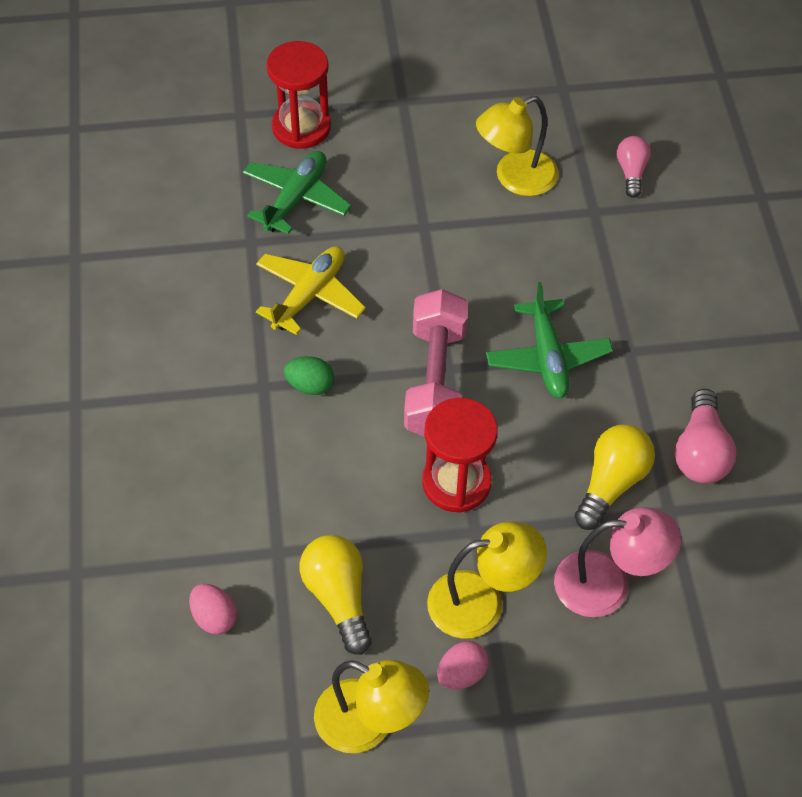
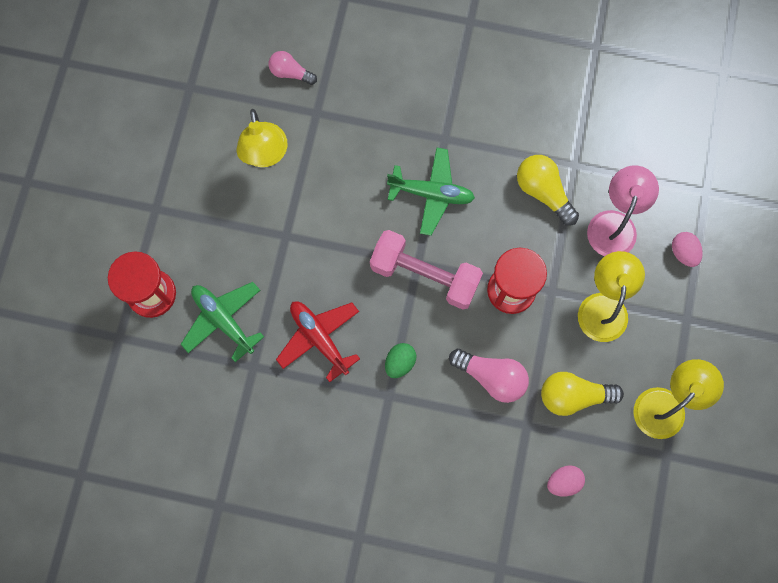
camera: 70 degrees left, 20 degrees up
yellow plane [256,246,366,335] -> red plane [276,301,360,382]
pink egg [437,641,489,689] -> pink egg moved to [672,232,703,267]
pink light bulb [675,389,736,483] -> pink light bulb moved to [449,349,529,403]

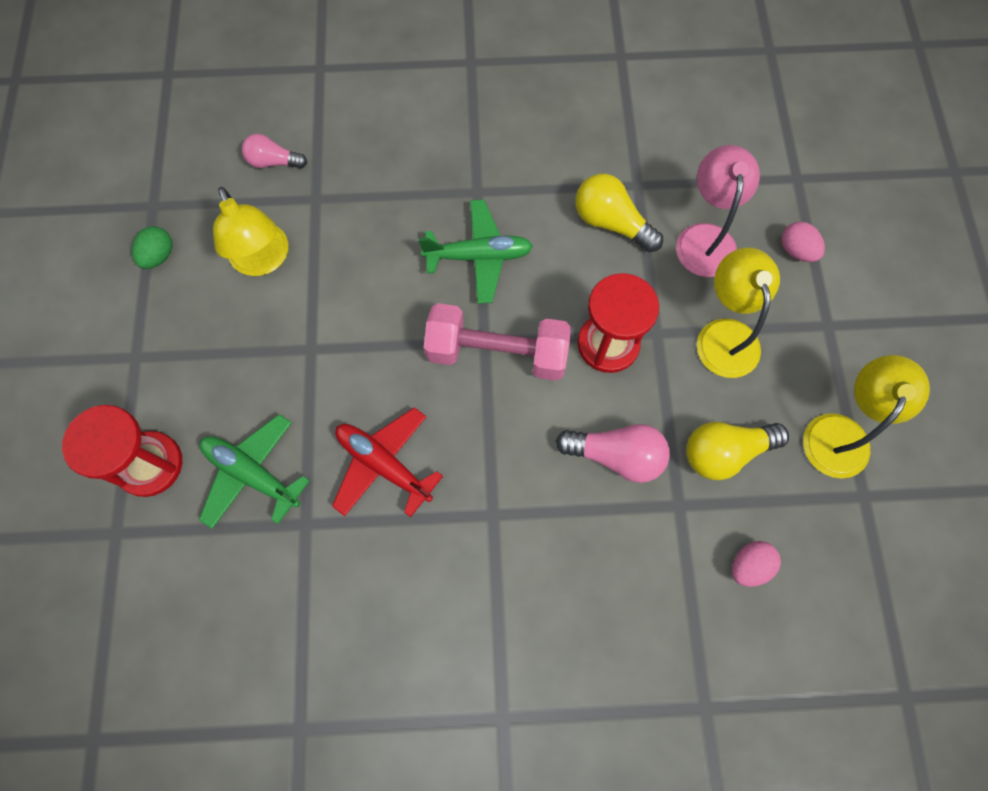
camera: 15 degrees left, 5 degrees down
green egg [385,343,416,378] -> green egg moved to [132,226,172,269]

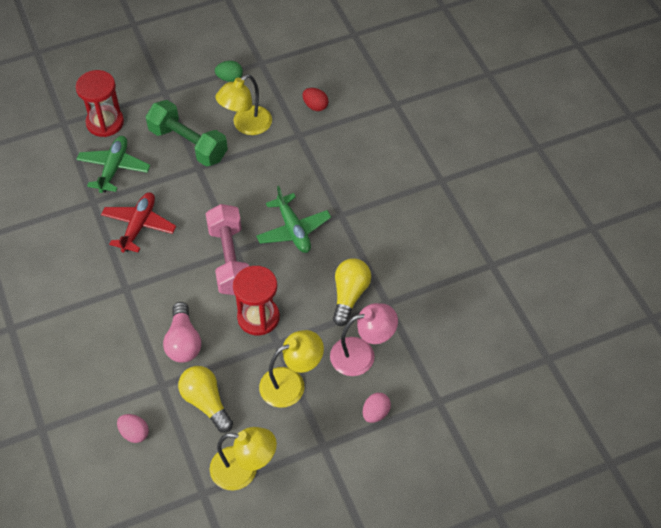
camera: 70 degrees right, 15 degrees down
pink light bulb [242,134,307,169] -> red egg [302,88,328,111]
none -> green dumbbell [145,100,228,167]

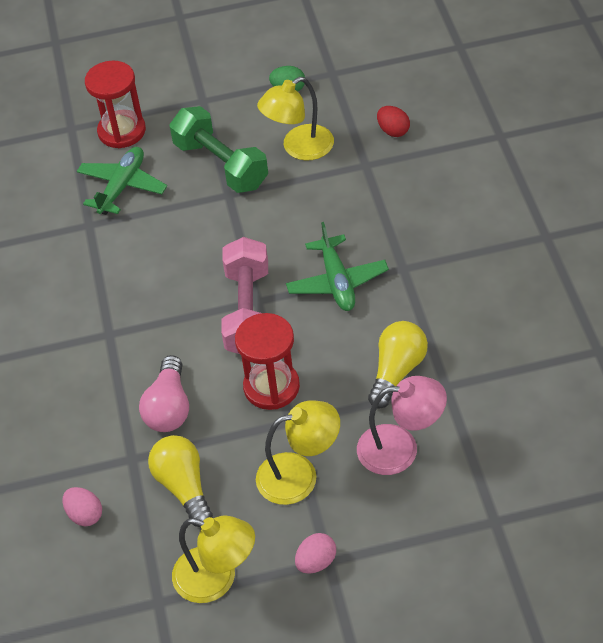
camera: 15 degrees right, 5 degrees down
red plane [101,192,176,252] -> none
pink egg [363,393,391,423] -> pink egg moved to [295,533,336,574]

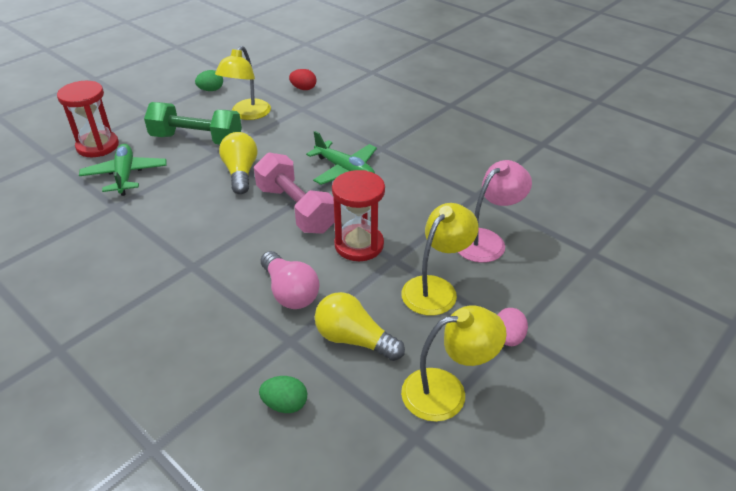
camera: 40 degrees left, 10 degrees down
pink egg [62,487,102,526] -> green egg [259,376,307,413]
yellow light bulb [368,321,428,409] -> yellow light bulb moved to [219,132,257,194]

